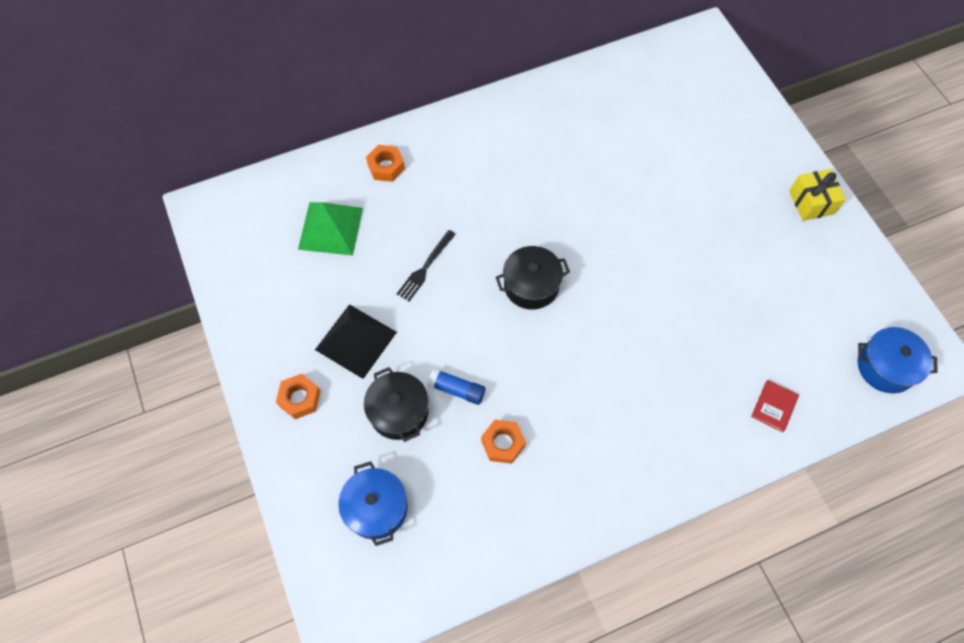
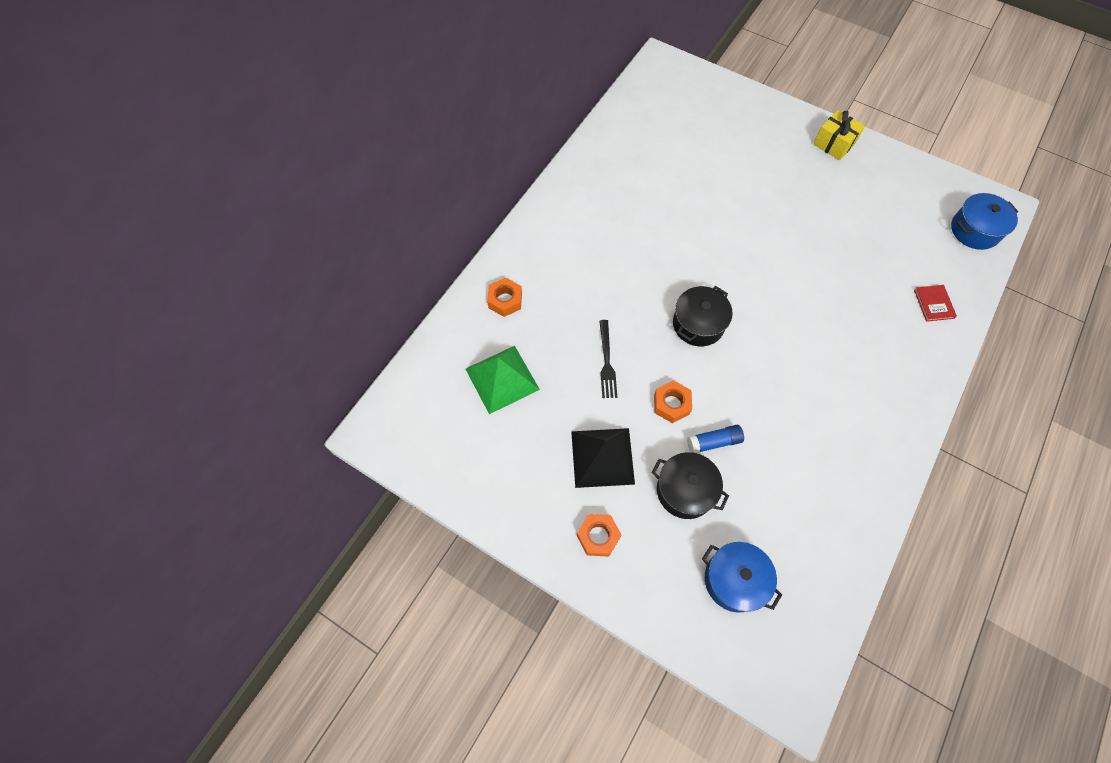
camera: 35 degrees left, 0 degrees up
orange nut [481,420,526,464] -> orange nut moved to [654,380,692,423]

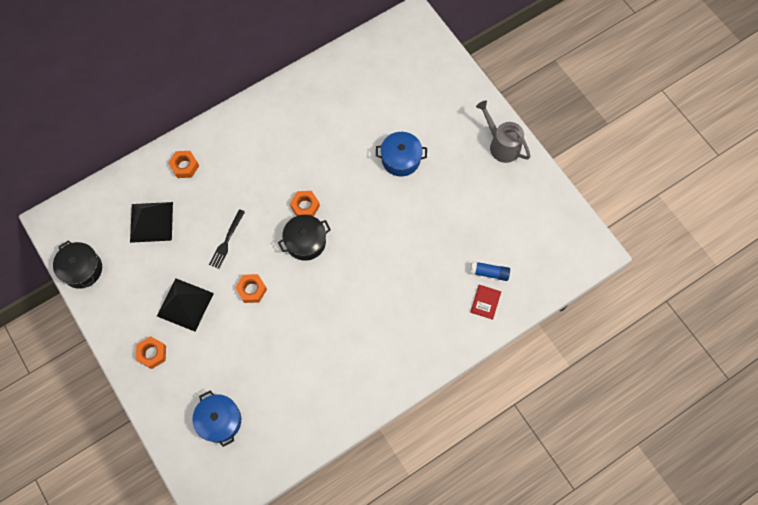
camera: 25 degrees right, 5 degrees up
green pyramid [466,346,540,414] -> black pyramid [130,202,173,243]
black pot [651,452,729,519] -> black pot moved to [53,240,102,289]
blue glue stick [687,425,744,453] -> blue glue stick moved to [470,261,510,281]
yellow gift [813,110,865,160] -> grey watering can [476,100,531,163]
blue pot [951,193,1018,250] -> blue pot moved to [376,132,427,177]
none -> orange nut [290,191,320,216]

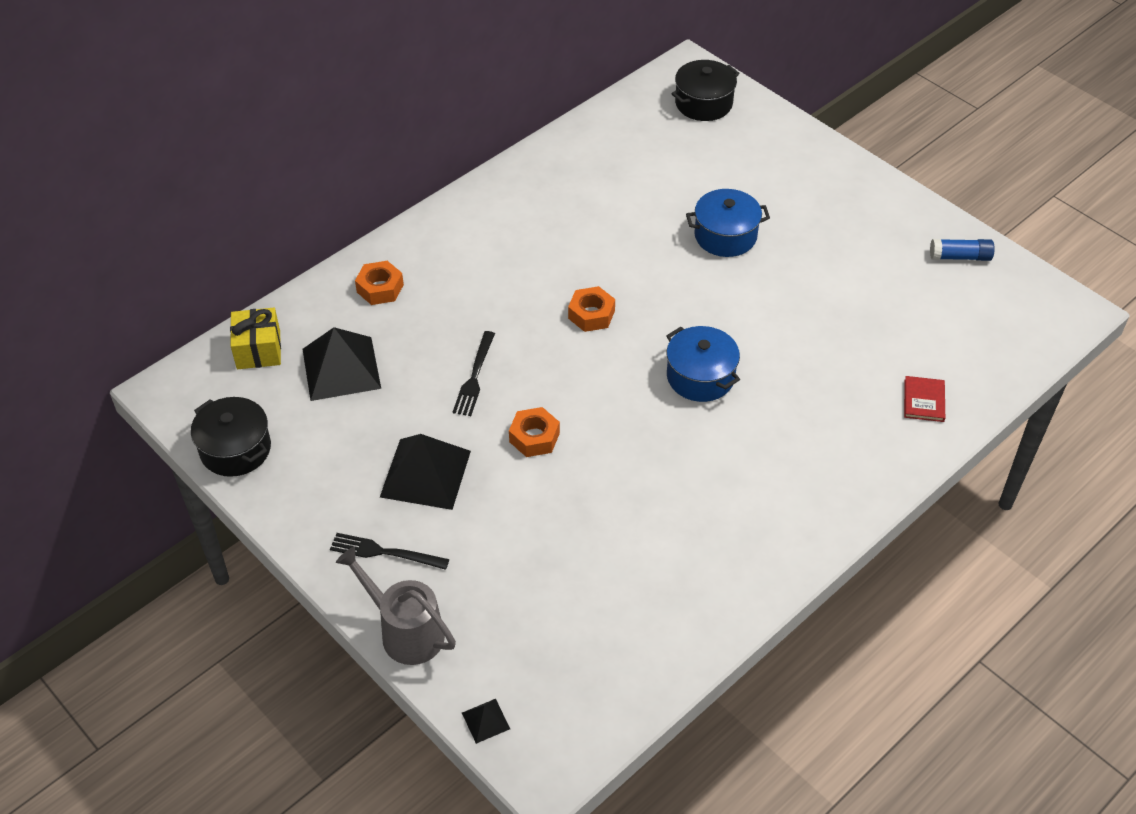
camera: 10 degrees left, 20 degrees down
orange nut [136,336,166,369] -> black fork [330,533,449,570]
blue pot [192,391,241,447] -> blue pot moved to [666,326,740,402]
black pot [278,215,331,261] -> black pot moved to [671,60,740,121]
blue glue stick [470,261,510,281] -> blue glue stick moved to [930,239,995,261]
grey watering can [476,100,531,163] -> grey watering can moved to [336,546,456,665]
none -> yellow gift [230,308,281,369]
none -> black pyramid [462,699,510,744]

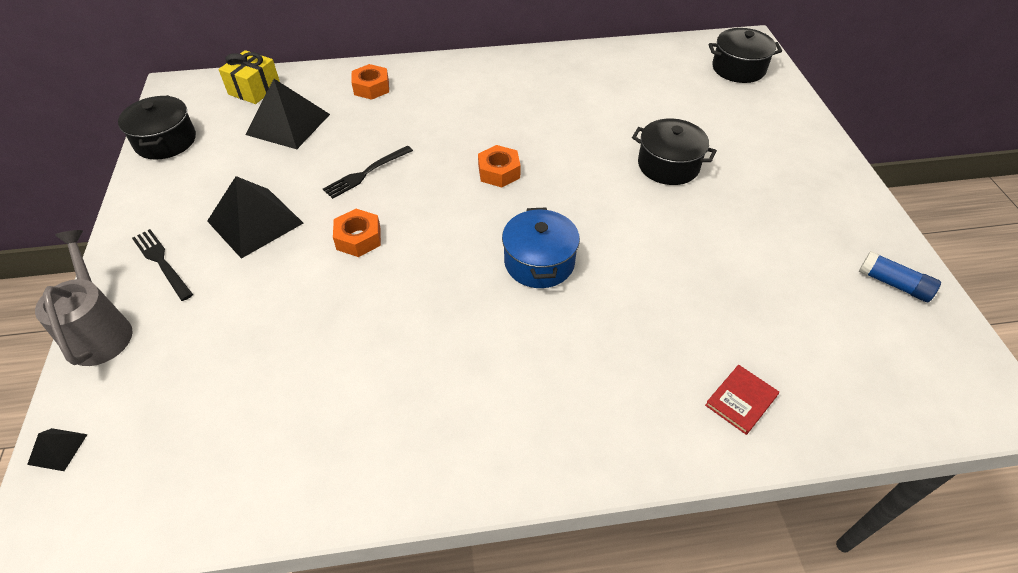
camera: 35 degrees right, 0 degrees up
blue pot [686,189,770,257] -> black pot [632,118,717,185]

